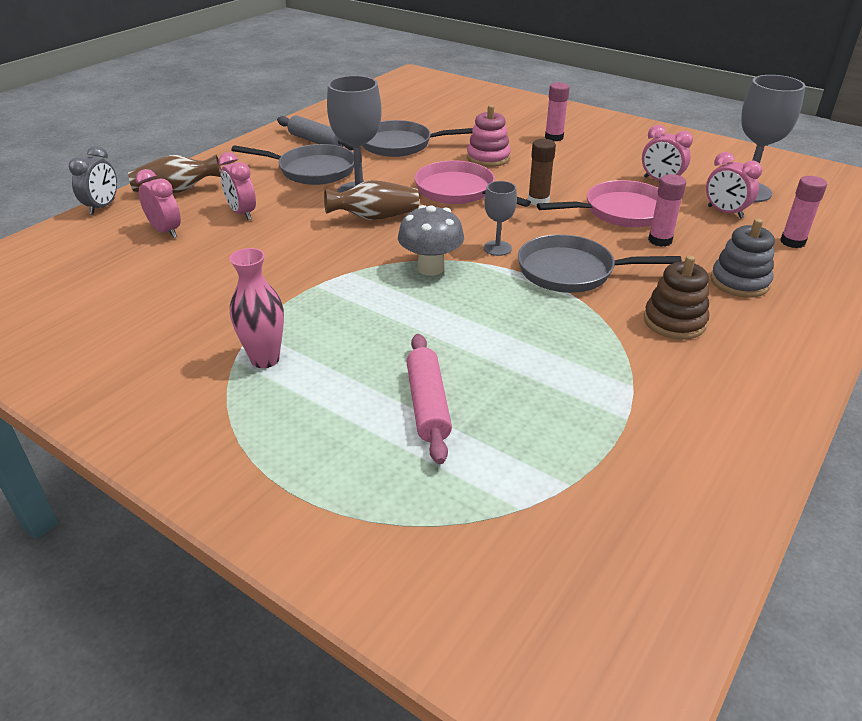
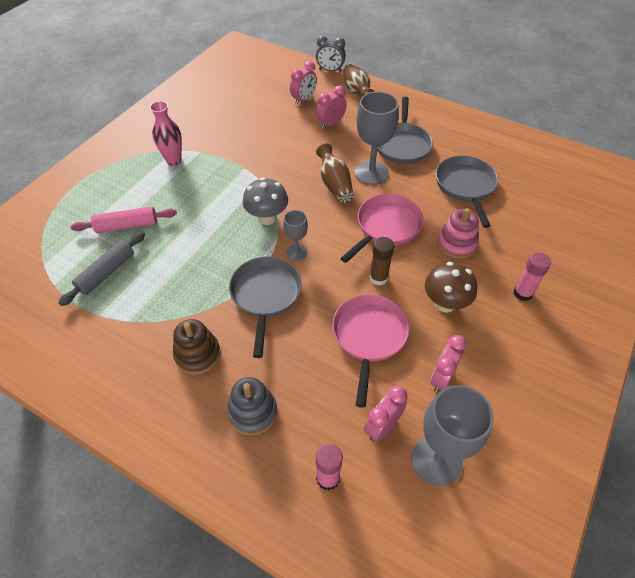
camera: 85 degrees right, 15 degrees up
grey rolling pin [277,116,353,150] -> grey rolling pin moved to [58,232,145,306]
pink pan [537,180,658,227] -> pink pan turned 150 degrees counterclockwise [332,294,409,408]
pink glue stick [648,174,686,247] -> none
none -> brown mushroom [425,262,477,313]

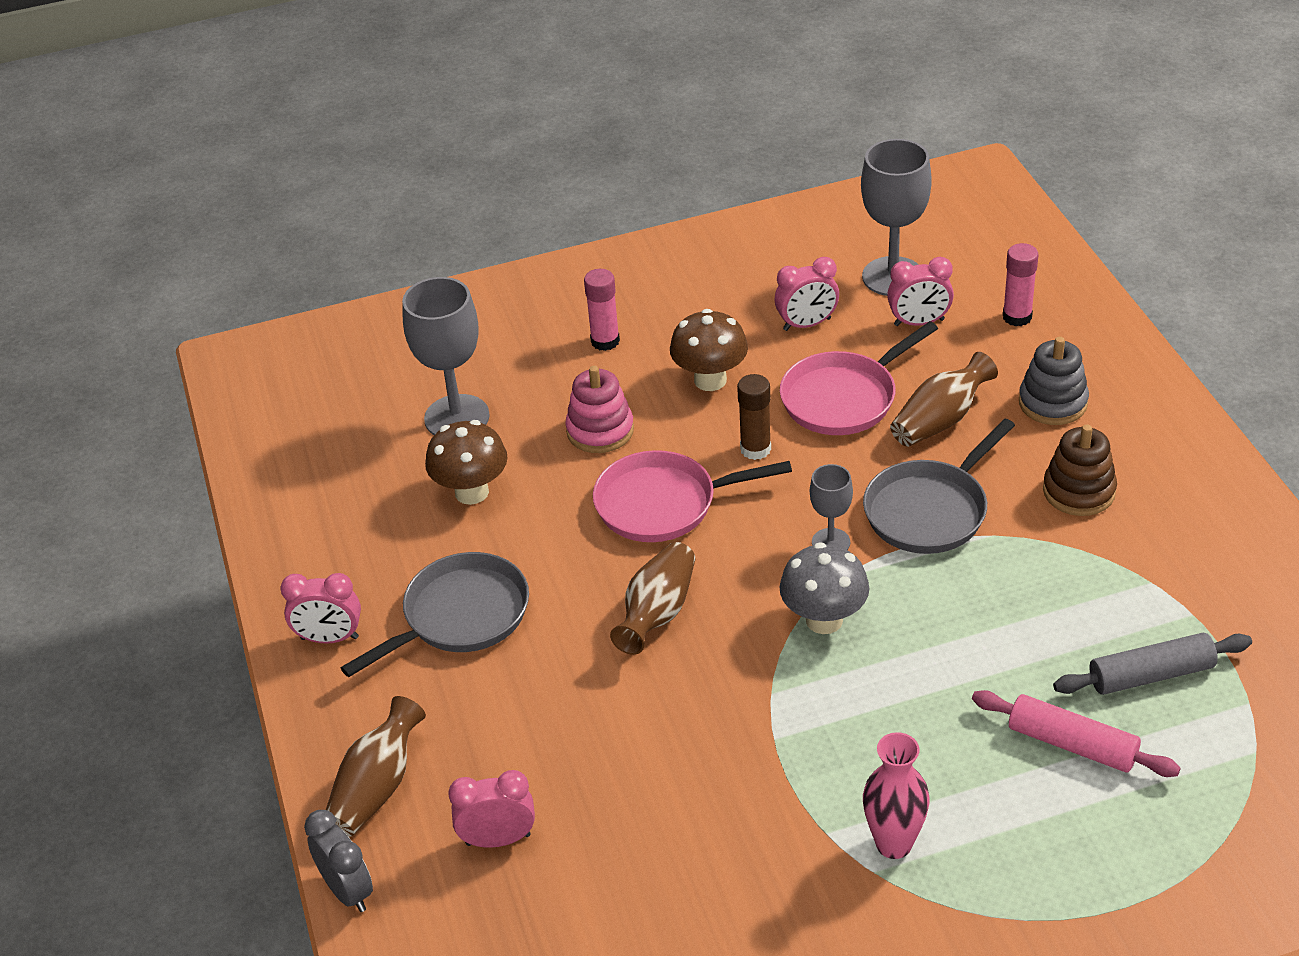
camera: 135 degrees left, 10 degrees down
pink clock [316,85,347,129] -> pink clock moved to [280,573,361,644]
grey goblet [354,92,399,185] -> grey goblet moved to [402,277,490,435]
grey pan [436,156,498,228] -> brown mushroom [425,420,508,505]
none -> brown vase [890,352,998,447]

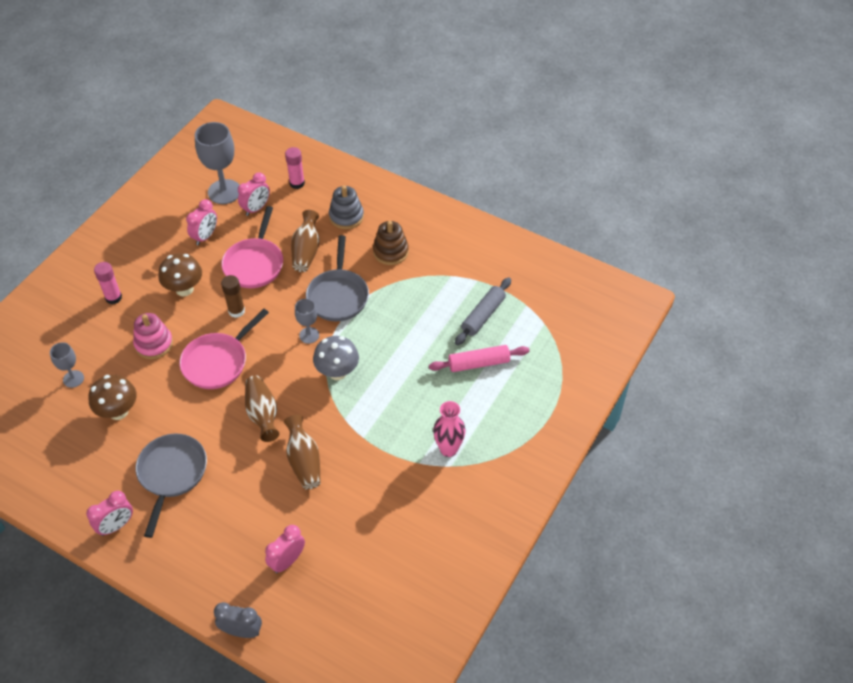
camera: 45 degrees left, 10 degrees up
brown vase [326,696,426,837] -> brown vase moved to [284,415,321,490]
grey goblet [402,277,490,435] -> grey goblet [50,342,84,388], size x0.54

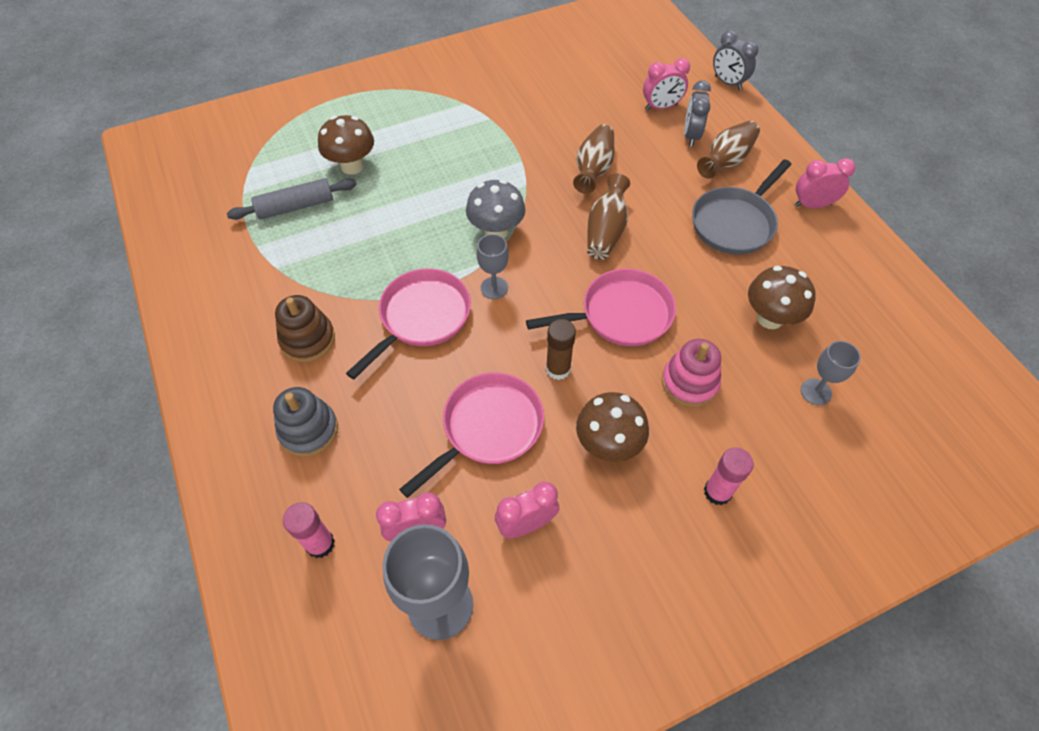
camera: 145 degrees left, 5 degrees up
brown vase [291,210,319,272] -> brown vase moved to [697,121,760,179]
grey pan [306,235,369,321] -> pink pan [346,268,471,379]
pink rolling pin [429,345,529,372] -> brown mushroom [318,115,374,175]
pink vase [433,401,466,457] -> none
none -> grey clock [684,80,711,147]

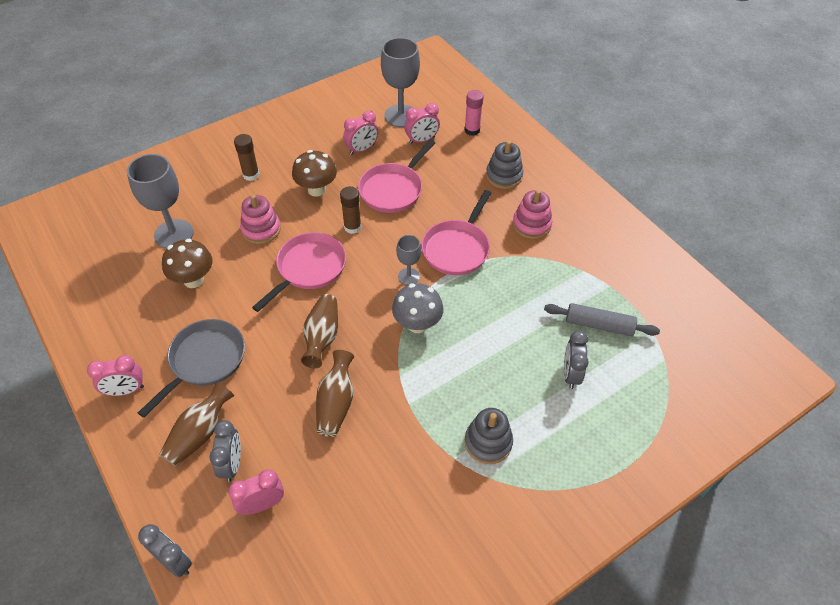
camera: 170 degrees right, 5 degrees down
grey rolling pin [227,178,357,220] -> grey rolling pin turned 45 degrees clockwise [544,303,660,336]
brown stacking toy [275,295,335,362] -> pink stacking toy [513,190,552,239]
brown mushroom [318,115,374,175] -> grey clock [564,331,589,389]
pink pan [526,269,676,346] -> pink pan turned 150 degrees clockwise [252,232,346,312]
pink glue stick [704,448,754,505] -> brown glue stick [234,134,259,181]
grey goblet [801,341,861,405] -> grey goblet [127,154,194,249], size x1.84
none -> grey stacking toy [465,408,513,464]

